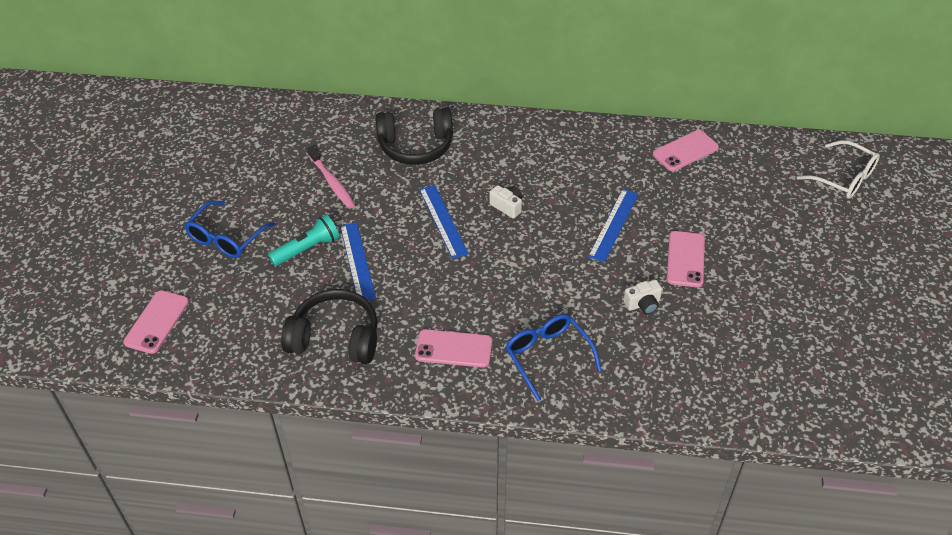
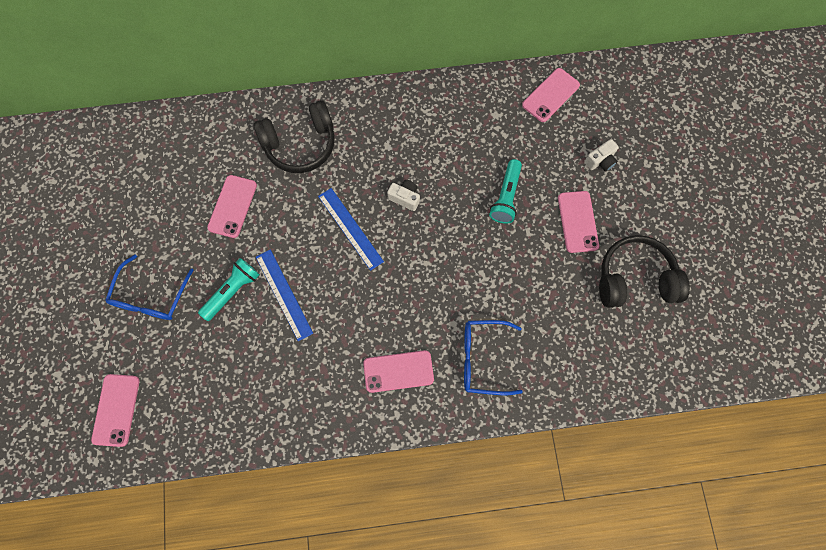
camera: 15 degrees left, 25 degrees up
black headphones [281,289,377,364] -> black headphones moved to [599,235,690,308]
pink toothbrush [307,146,355,209] -> pink phone [207,175,257,238]
blue glasses [505,314,602,401] -> blue glasses turned 45 degrees counterclockwise [464,320,523,395]
blue ruler [588,189,638,262] -> turquoise flashlight [489,159,522,224]
white camera [623,280,662,314] -> white camera moved to [584,139,619,172]
white glasses [797,140,880,199] -> none

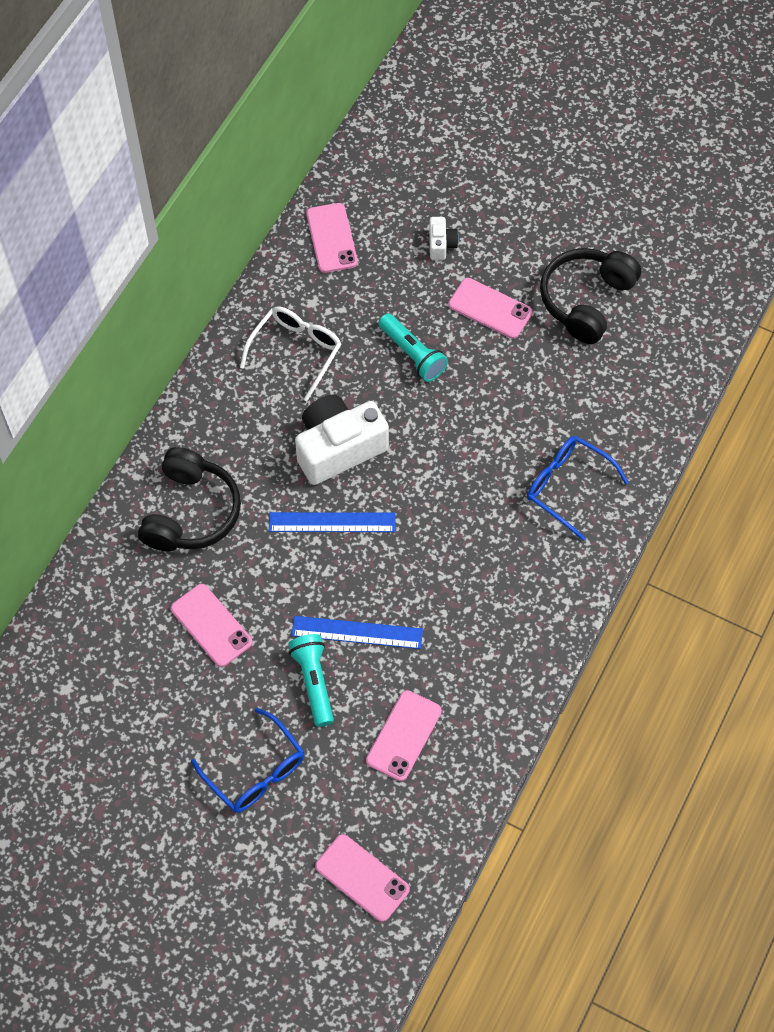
camera: 55 degrees left, 10 degrees down
pink phone [363,350,434,393] -> pink phone moved to [366,690,442,781]
white camera [387,180,420,211] -> white camera [295,395,389,485], size x2.20
blue glasses [464,320,523,395] -> blue glasses turned 90 degrees clockwise [527,436,629,540]
none -> white glasses [240,306,341,401]

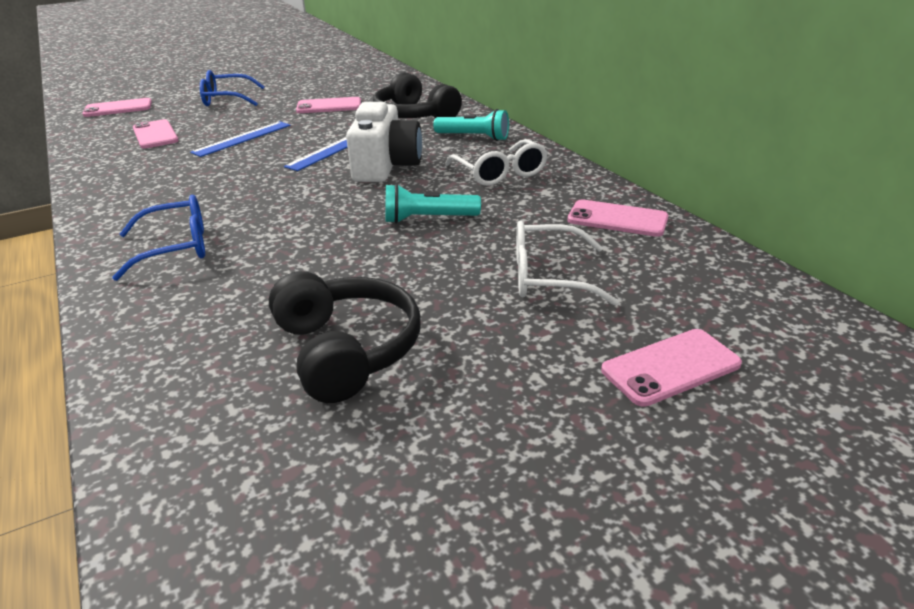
camera: 125 degrees right, 30 degrees down
turquoise flashlight [288,634,334,727] -> turquoise flashlight moved to [433,109,509,141]
white camera [429,217,459,260] -> white glasses [516,220,618,305]
pink phone [448,278,532,339] -> pink phone moved to [601,329,742,407]

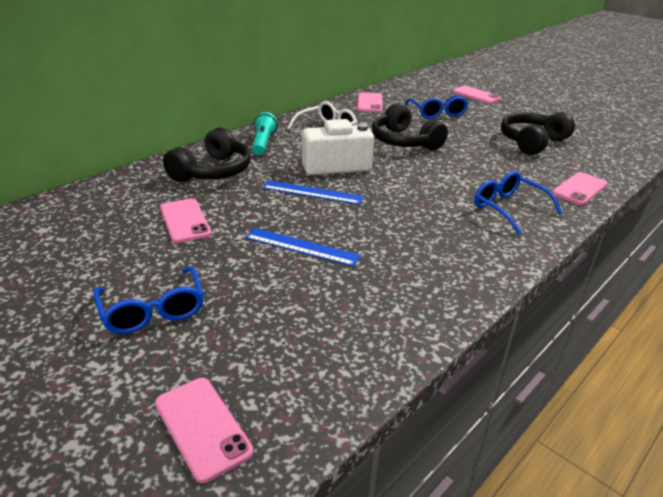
camera: 110 degrees left, 0 degrees up
pink phone [133,119,179,148] -> pink phone moved to [552,172,608,205]
turquoise flashlight [386,184,481,224] -> black headphones [372,103,448,151]
white glasses [516,220,618,305] -> blue glasses [405,95,468,119]

